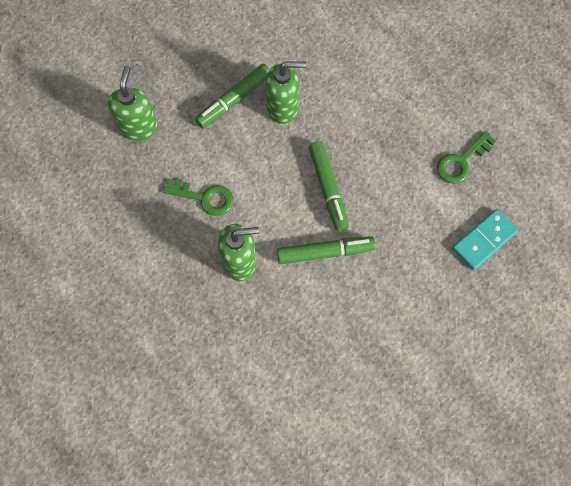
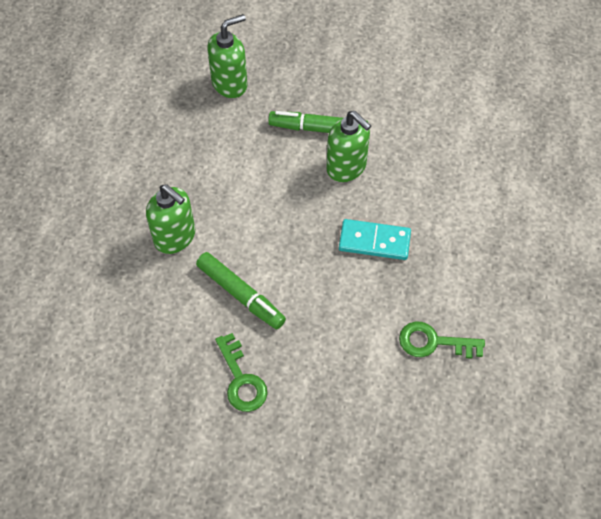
camera: 50 degrees right, 10 degrees down
green key [163,178,234,216] -> green key moved to [215,333,268,412]
green marker [309,141,349,231] -> none
turquoise domino [452,209,518,270] -> turquoise domino moved to [339,219,411,260]

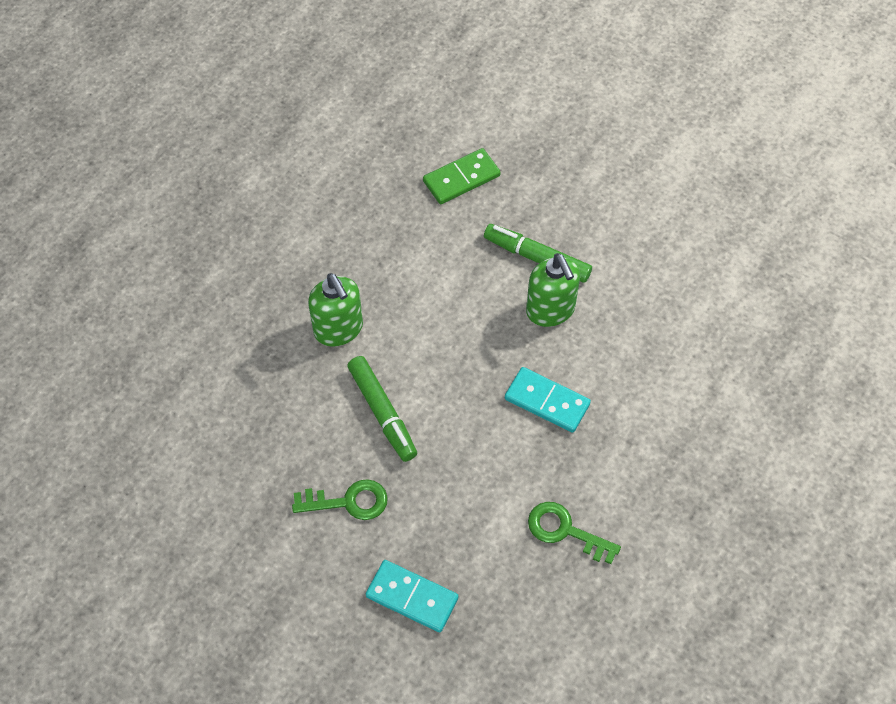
camera: 20 degrees right, 0 degrees up
green soap dispenser [207,14,248,98] -> green domino [423,148,500,204]
green key [215,333,268,412] -> green key turned 90 degrees counterclockwise [292,479,388,520]
none -> turquoise domino [366,560,458,632]

